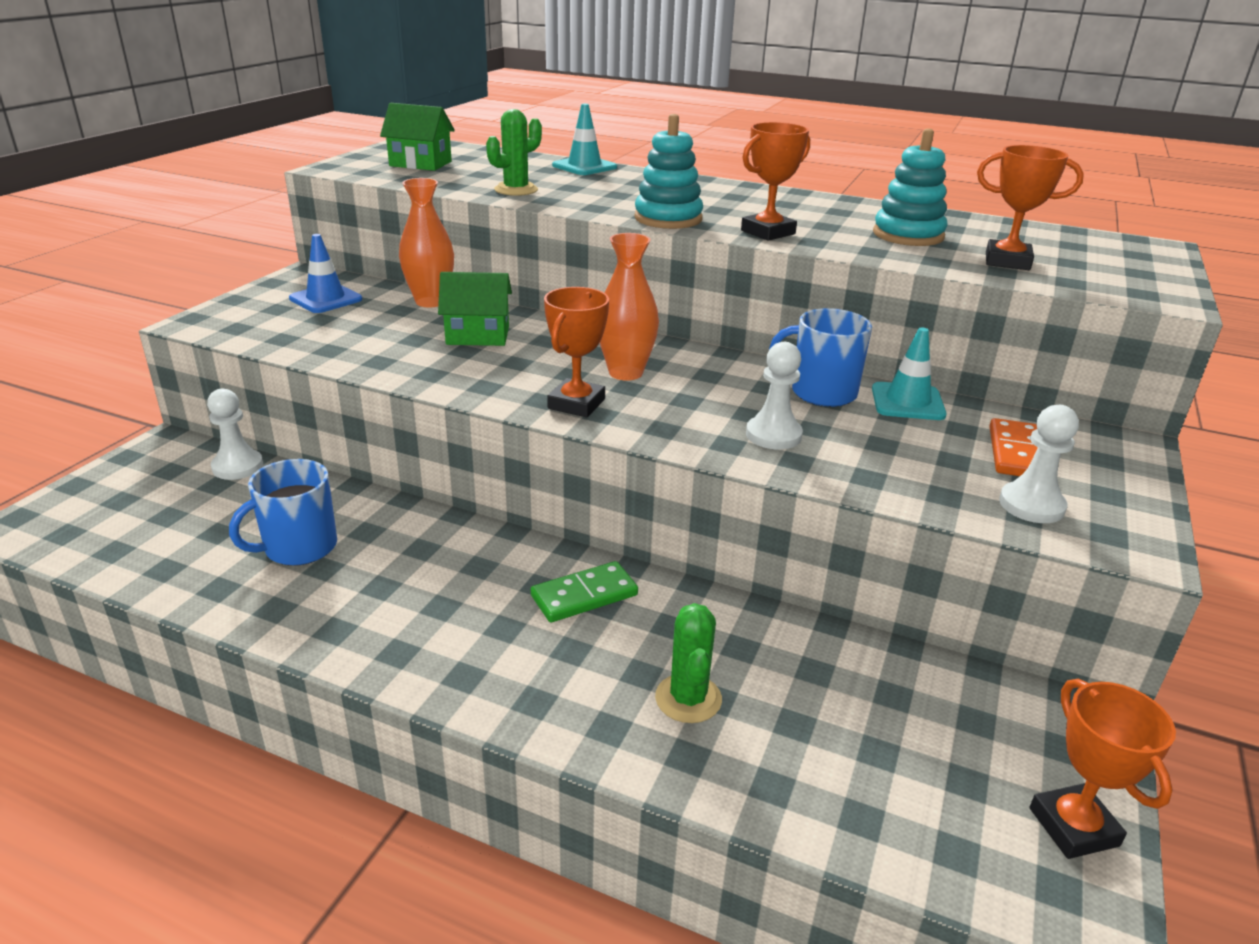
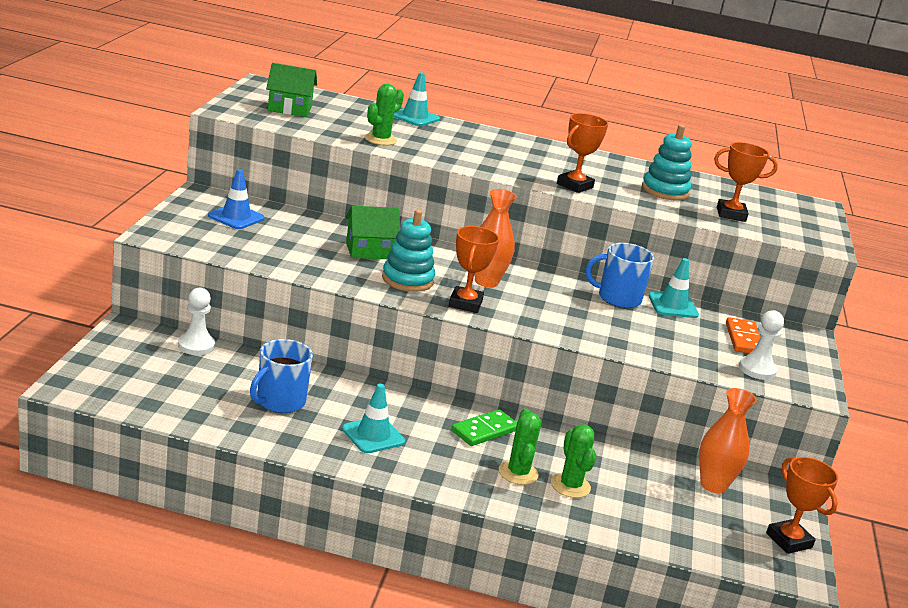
camera: 15 degrees left, 5 degrees down
orange vase [399,178,454,307] -> orange vase moved to [699,388,757,494]
turquoise stacking toy [634,114,703,229] -> turquoise stacking toy moved to [382,210,435,292]
white pawn [746,342,803,449] -> none
none -> turquoise traffic cone [342,384,405,454]
none -> green cactus [499,408,541,485]

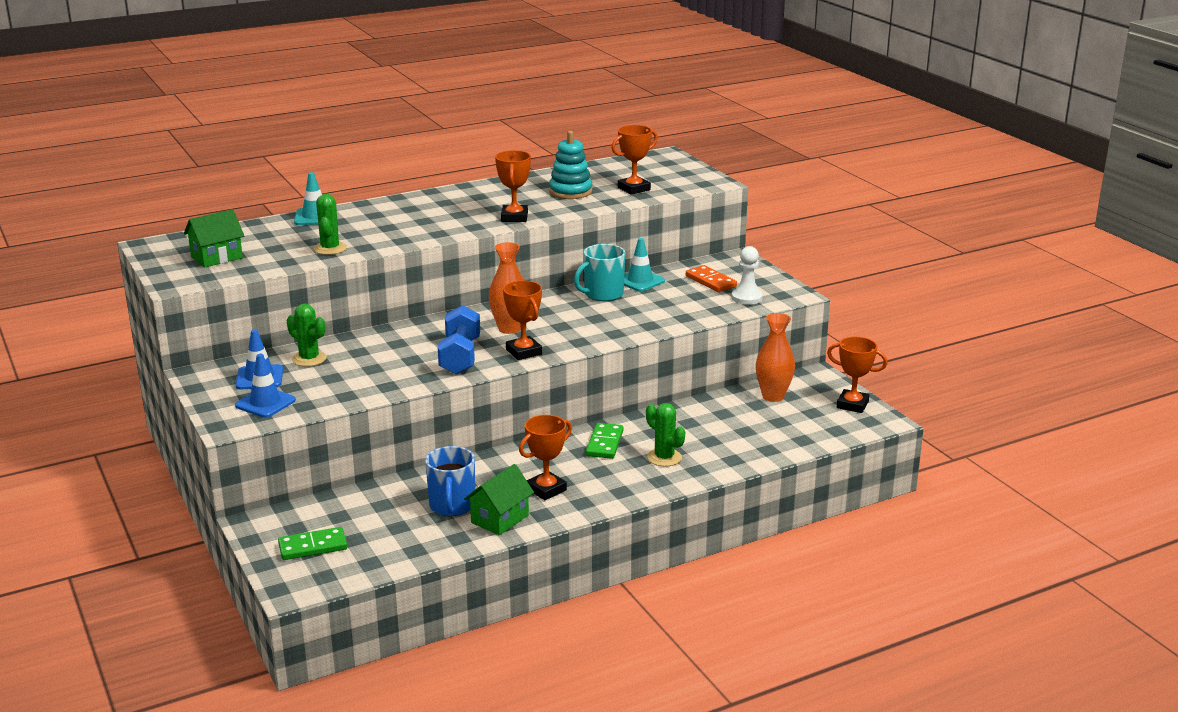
camera: 35 degrees left, 0 degrees up
white pawn [178,288,215,355] -> none
turquoise traffic cone [342,384,405,454] -> orange trophy [519,415,572,500]
green house [346,206,400,259] -> green house moved to [464,464,534,535]
turquoise stacking toy [382,210,435,292] -> blue dumbbell [438,305,480,375]
green cactus [551,424,596,498] -> green cactus moved to [287,303,327,367]
blue mug [586,243,654,308] -> turquoise mug [574,244,625,301]
none -> blue traffic cone [235,354,296,418]
none -> green domino [278,527,347,560]

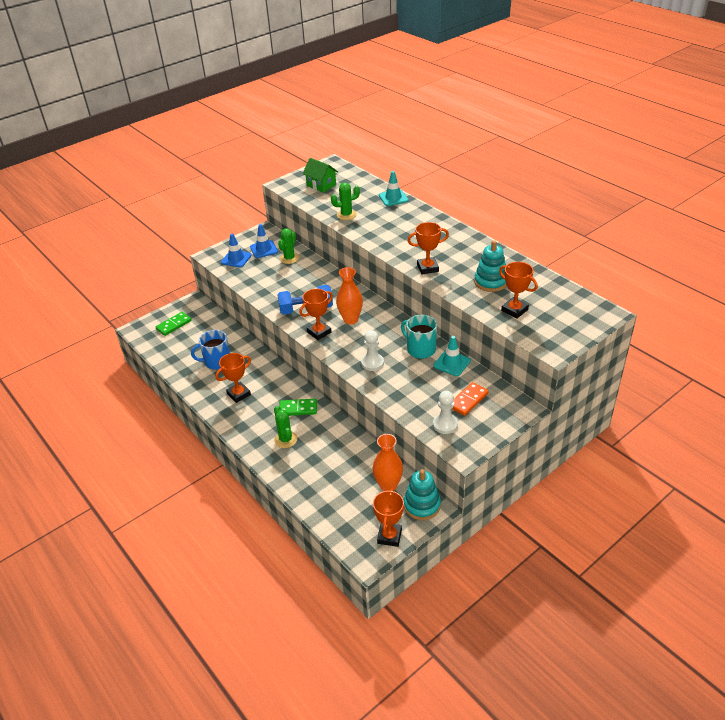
camera: 80 degrees right, 15 degrees up
green domino [278,527,347,560] -> green domino turned 75 degrees clockwise [156,312,192,336]
green house [464,464,534,535] -> none
orange trophy [519,415,572,500] -> orange trophy turned 75 degrees counterclockwise [215,353,251,403]
green cactus [646,403,685,467] -> green cactus turned 60 degrees counterclockwise [274,406,297,448]
none -> white pawn [361,330,384,371]
none -> turquoise stacking toy [404,469,441,520]

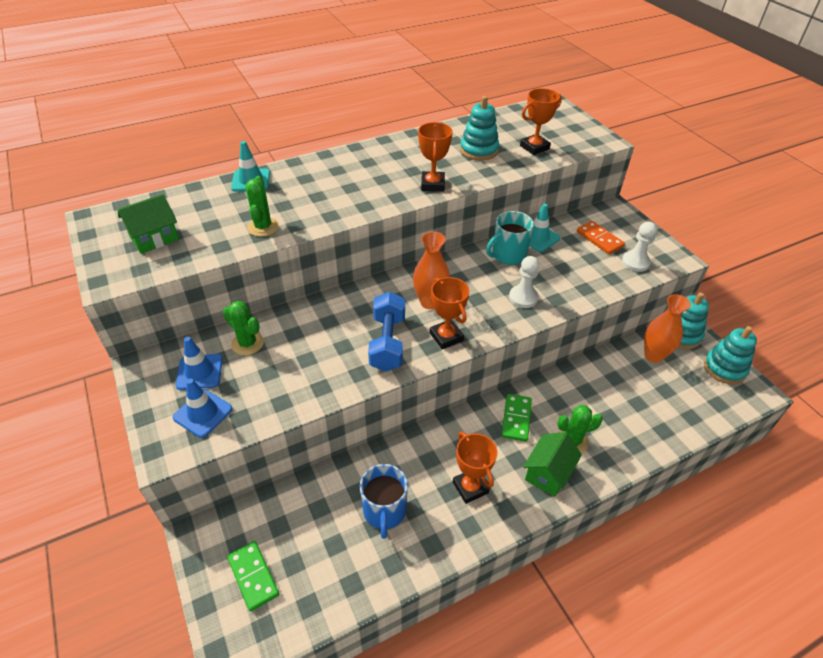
camera: 80 degrees left, 5 degrees up
orange trophy [373,489,404,547] -> turquoise stacking toy [704,326,757,384]
none -> green house [523,432,582,497]

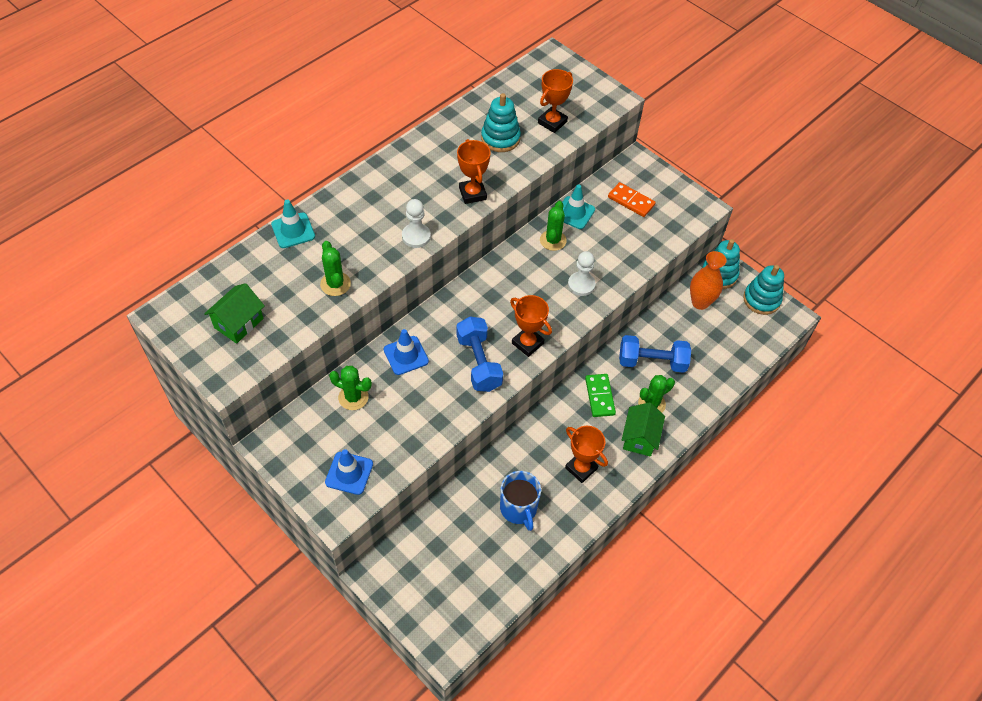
camera: 20 degrees left, 10 degrees up
blue traffic cone [176,337,223,390] -> blue traffic cone moved to [384,329,429,375]
green domino [227,541,279,611] -> none
orange vase [413,231,450,309] -> none
turquoise mug [486,211,534,265] -> green cactus [540,201,567,251]
white pawn [622,222,657,272] -> white pawn moved to [402,199,431,248]
none -> blue dumbbell [619,335,691,373]

